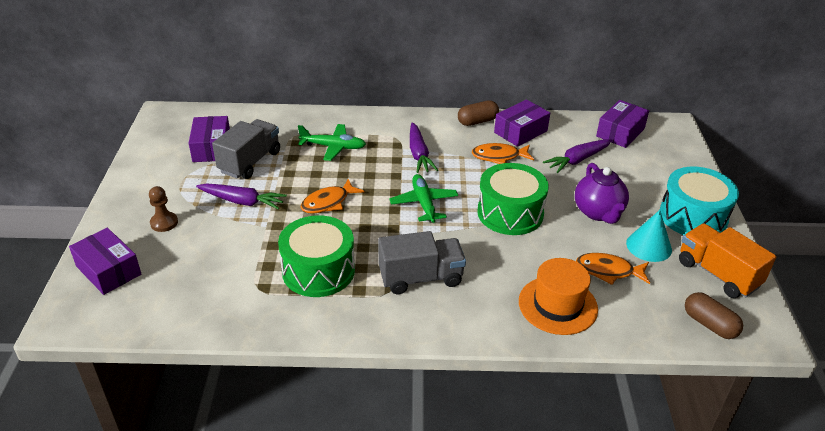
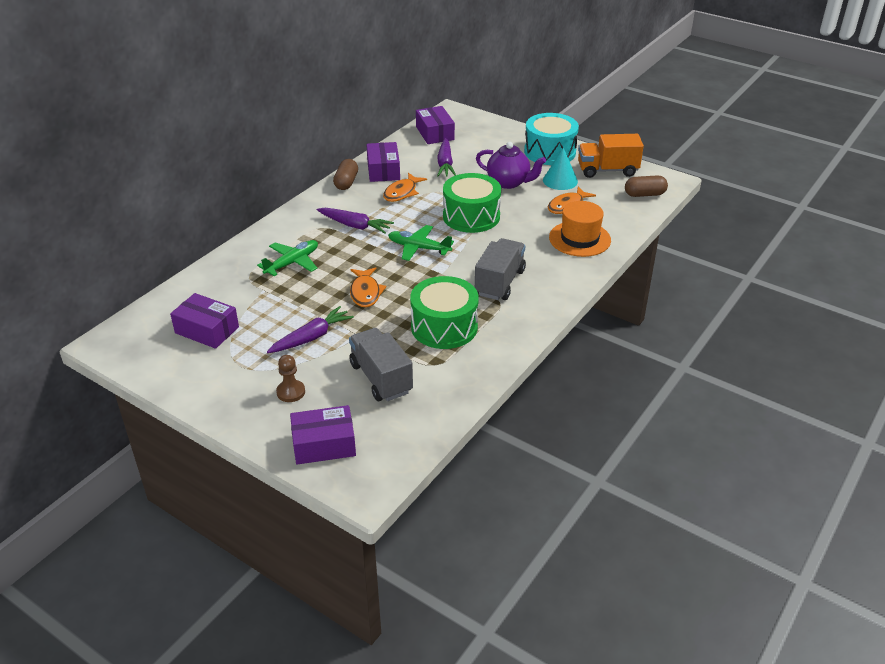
camera: 55 degrees left, 0 degrees up
grey truck [212,119,280,179] -> grey truck moved to [349,328,413,401]

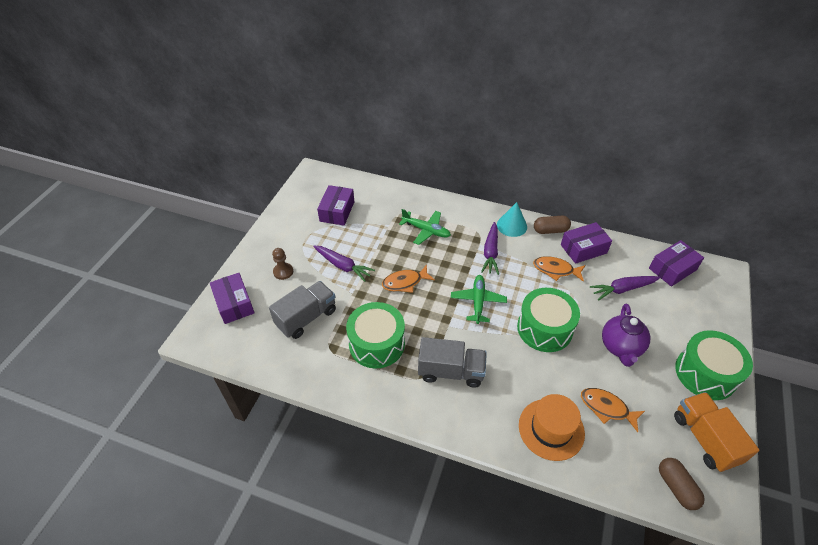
camera: 75 degrees right, 10 degrees up
turquoise drum [524,113,579,165] -> green drum [675,330,753,400]
turquoise cone [543,148,578,190] -> turquoise cone moved to [497,202,527,237]

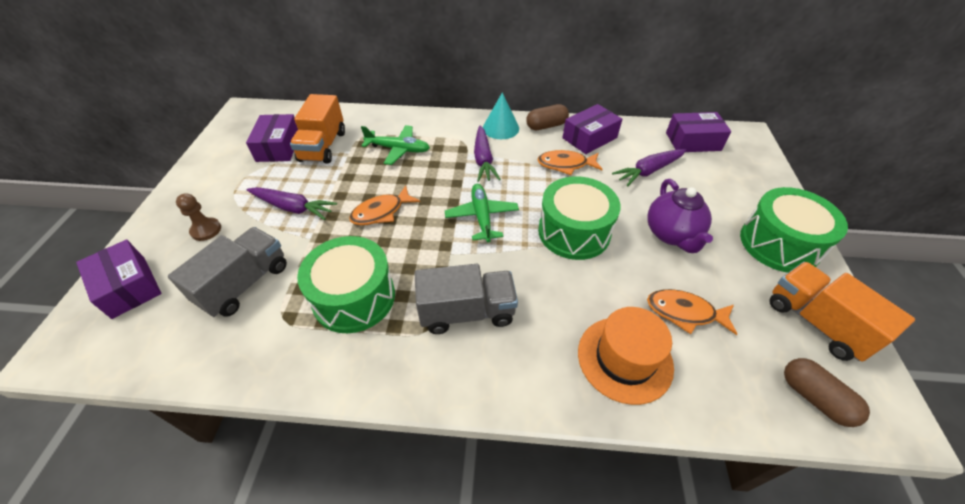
camera: 15 degrees left, 0 degrees up
purple box [649,240,704,287] -> purple box turned 45 degrees clockwise [666,112,731,152]
none -> orange truck [290,94,345,164]

